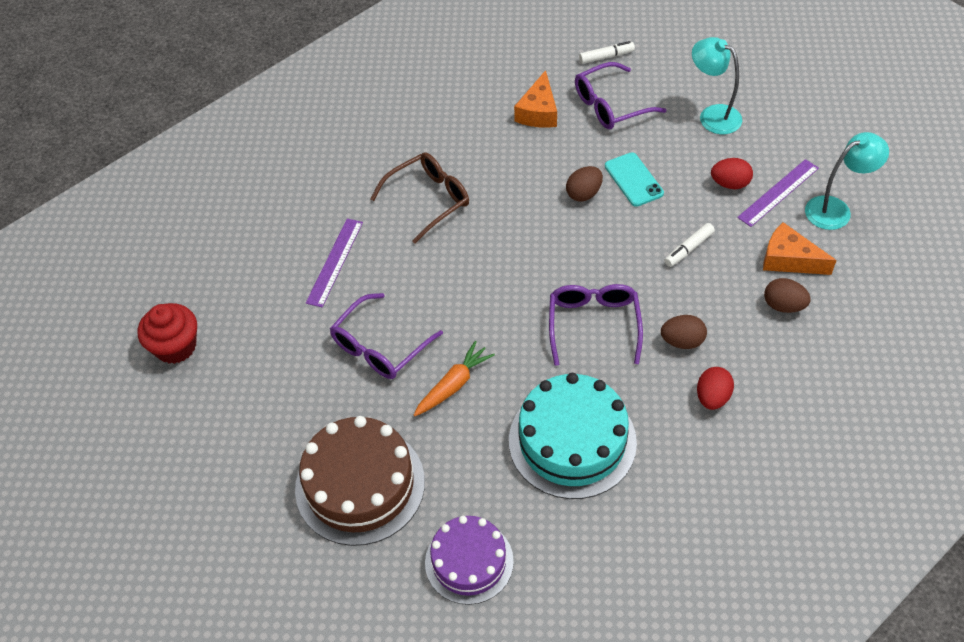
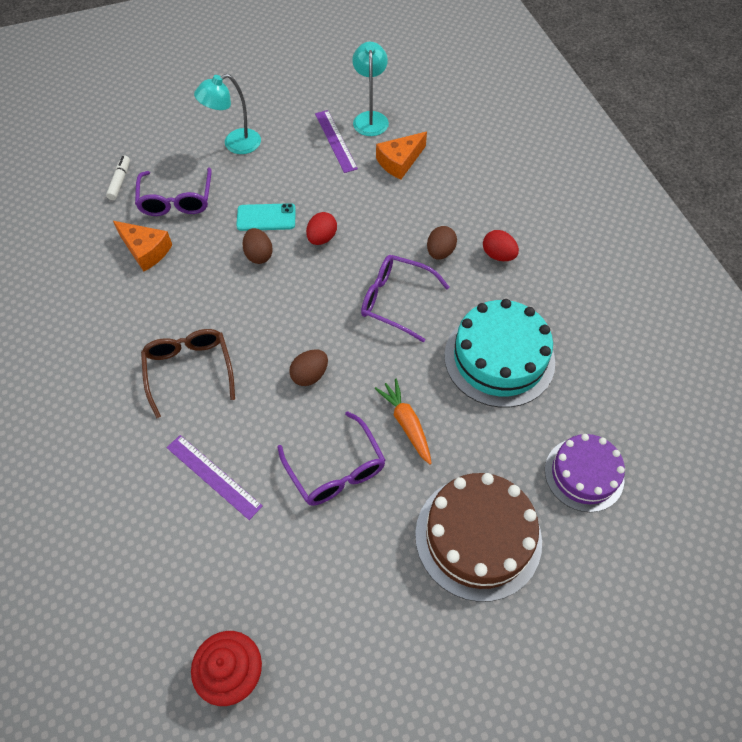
camera: 70 degrees left, 5 degrees up
white marker [664,223,715,267] -> none
red egg [711,158,753,189] -> red egg moved to [306,212,337,245]
brown egg [764,278,811,313] -> brown egg moved to [289,349,328,386]

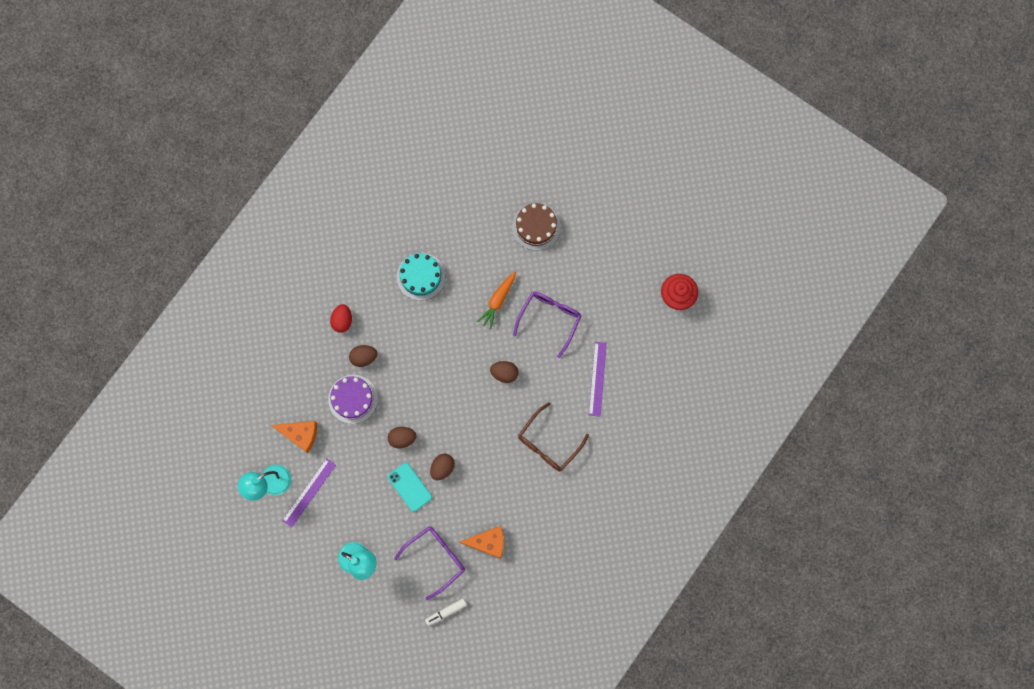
camera: 125 degrees left, 20 degrees up
orange cheese [113,221,172,272] -> orange cheese turned 90 degrees clockwise [459,526,504,559]
red egg [306,212,337,245] -> brown egg [388,427,416,449]
purple glasses [361,255,449,342] -> none
brown cake [415,473,542,602] -> brown cake [512,203,560,251], size x0.65
turquoise cake [444,299,555,407] -> turquoise cake [397,253,445,301], size x0.65
purple cake [545,434,625,512] -> purple cake moved to [328,375,378,424]

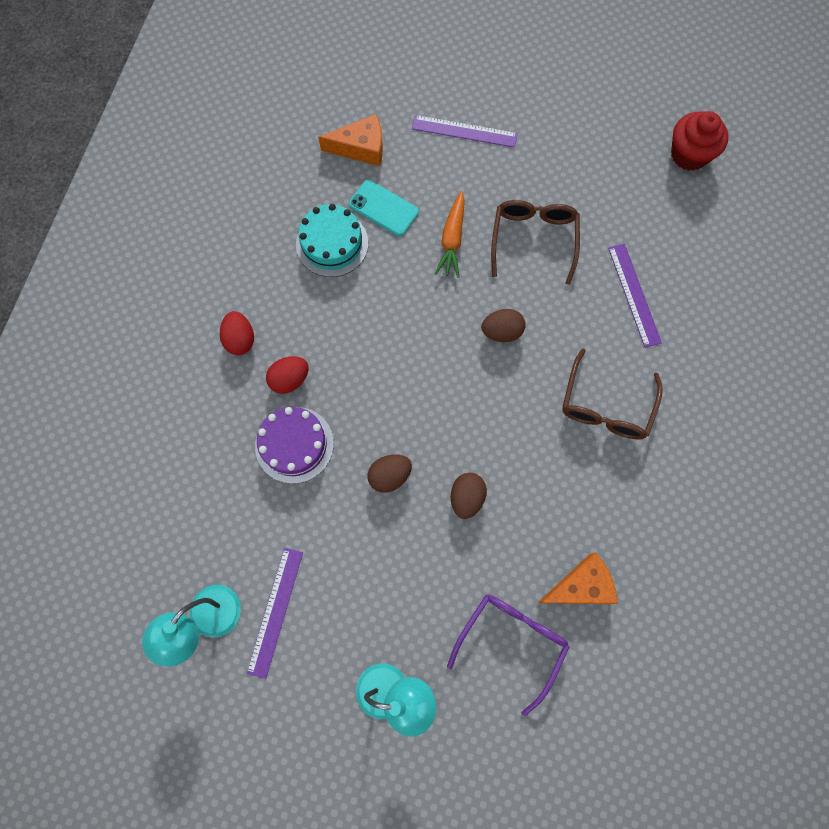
camera: 20 degrees left, 5 degrees down
orange cheese [271,421,317,453] -> orange cheese moved to [318,114,383,166]
brown egg [349,345,377,367] -> red egg [266,356,309,394]
turquoise phone [388,463,432,512] -> turquoise phone moved to [349,180,419,236]
white marker [425,598,467,626] -> none
brown cake [512,203,560,251] -> purple ruler [412,115,518,148]
purple glasses [513,292,581,358] -> brown glasses [491,200,580,285]

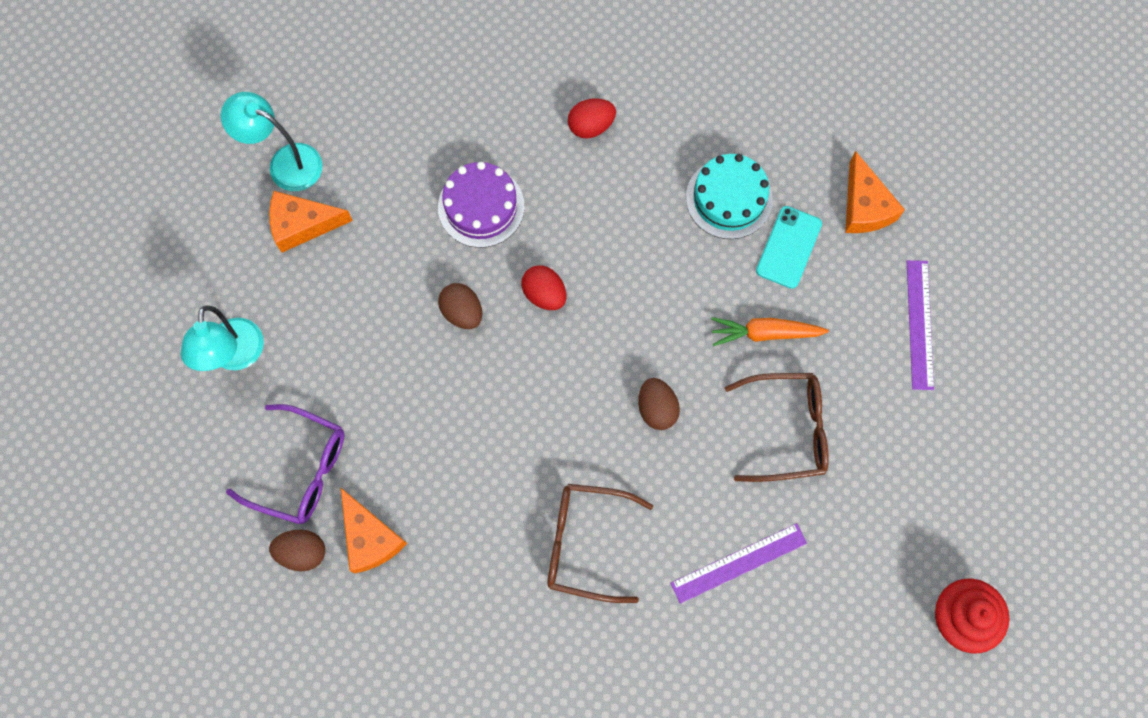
camera: 80 degrees right, 0 degrees up
purple ruler [247,548,303,679] -> orange cheese [269,191,353,253]
red egg [266,356,309,394] -> red egg moved to [521,265,566,310]
brown egg [451,473,487,519] -> brown egg moved to [269,530,325,571]

